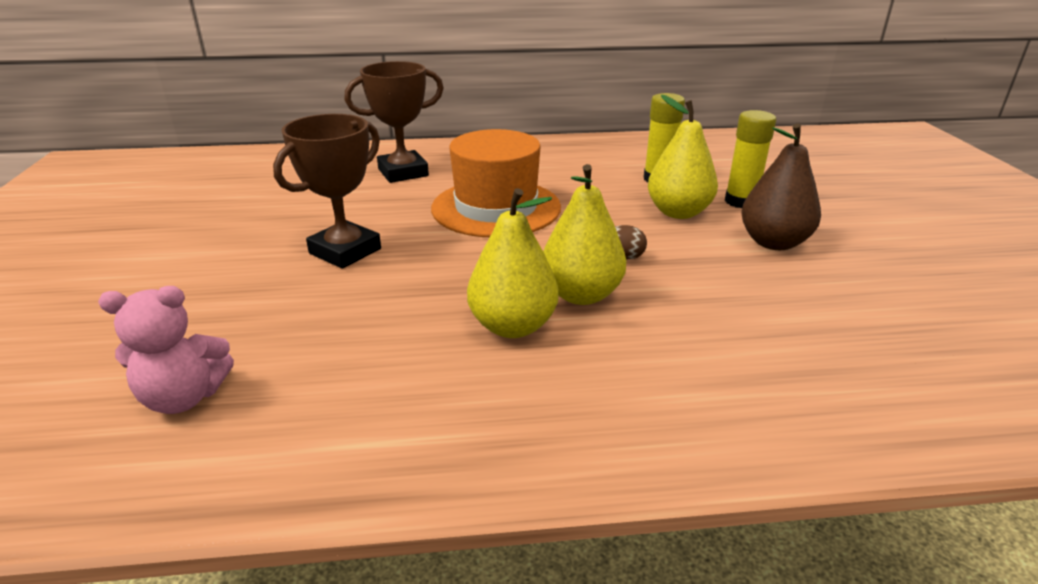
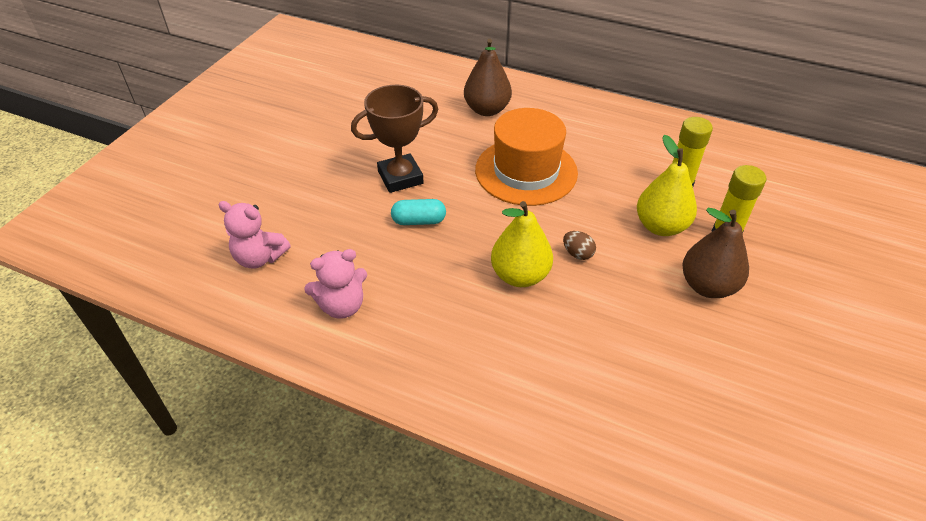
camera: 30 degrees right, 15 degrees up
brown trophy [344,61,444,183] -> brown pear [464,39,512,116]
yellow pear [467,188,559,338] -> none
none -> pink teddy bear [304,249,367,319]
none -> turquoise capsule [391,199,446,225]

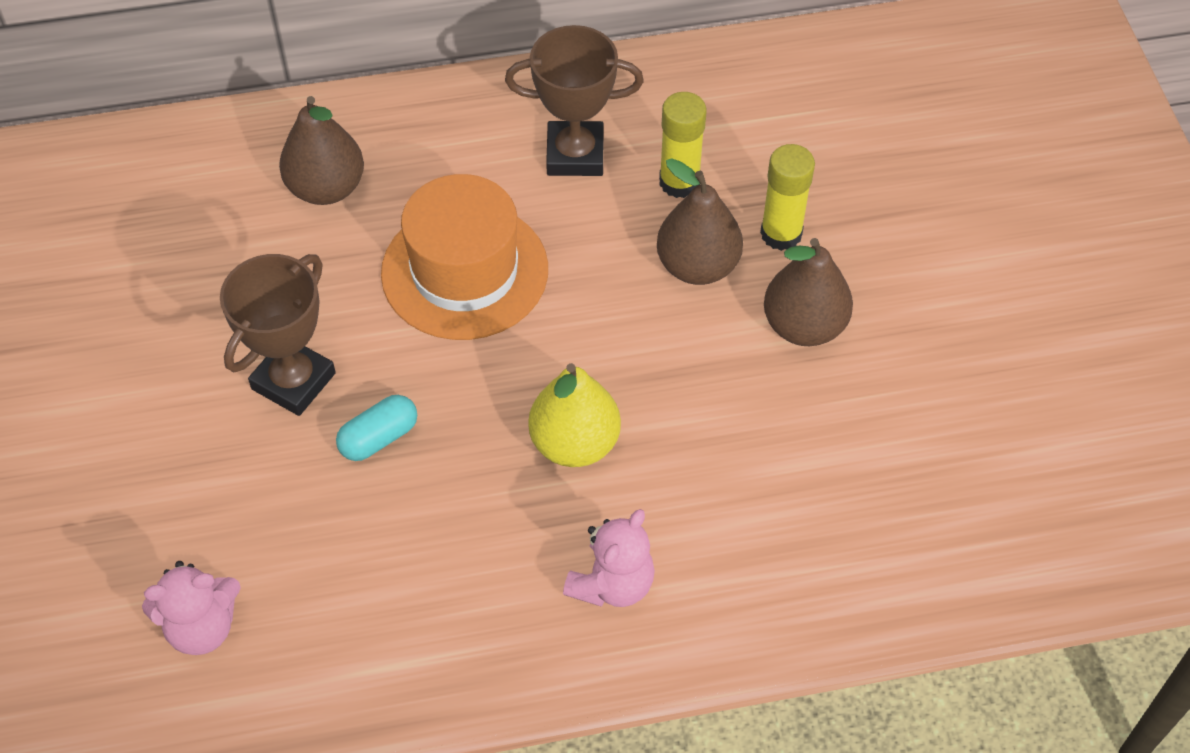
camera: 35 degrees left, 10 degrees up
pink teddy bear [304,249,367,319] -> pink teddy bear moved to [563,509,655,607]
brown egg [563,231,596,260] -> none
yellow pear [637,135,697,236] -> brown pear [657,158,743,285]
none -> brown trophy [505,25,644,176]

